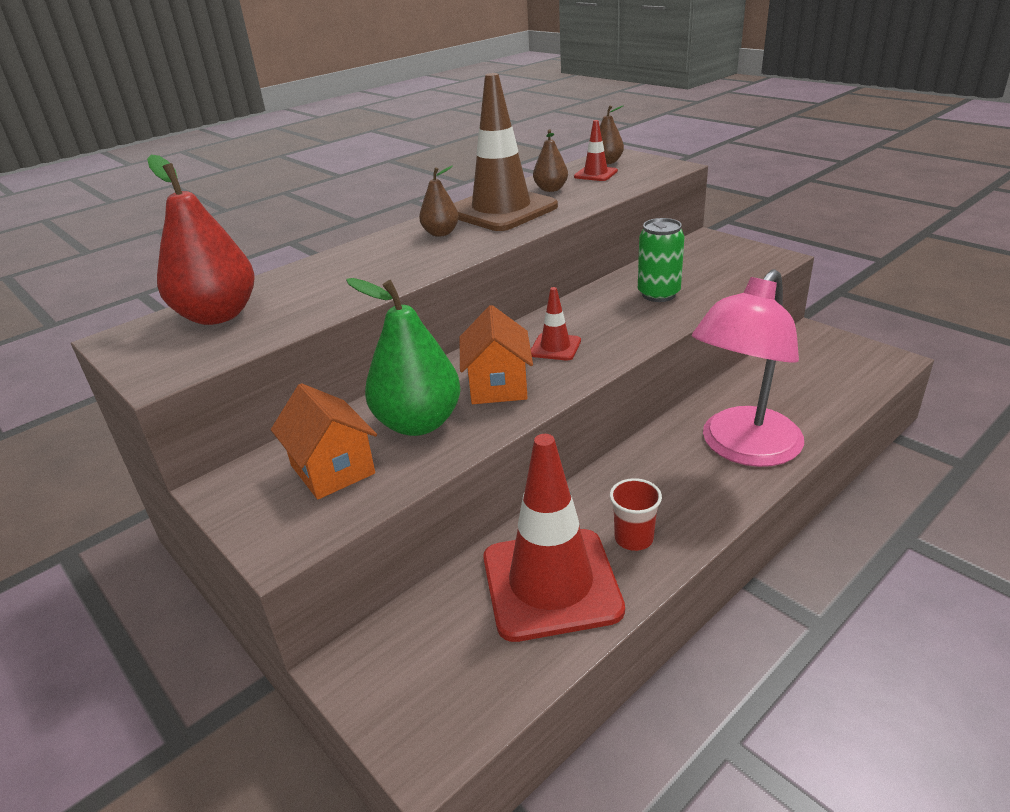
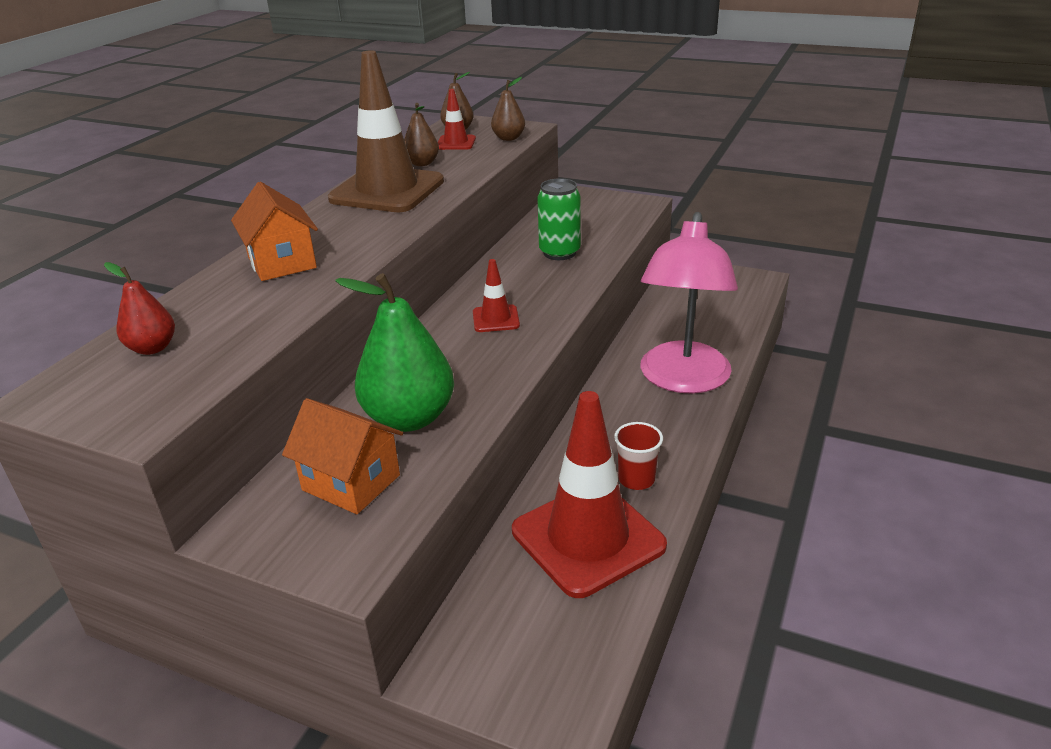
camera: 25 degrees left, 0 degrees up
red pear [147,155,255,325] -> red pear [104,262,175,355], size x0.52
brown pear [419,166,459,237] -> brown pear moved to [491,77,525,141]
orange house [459,305,533,404] -> orange house moved to [231,182,318,281]

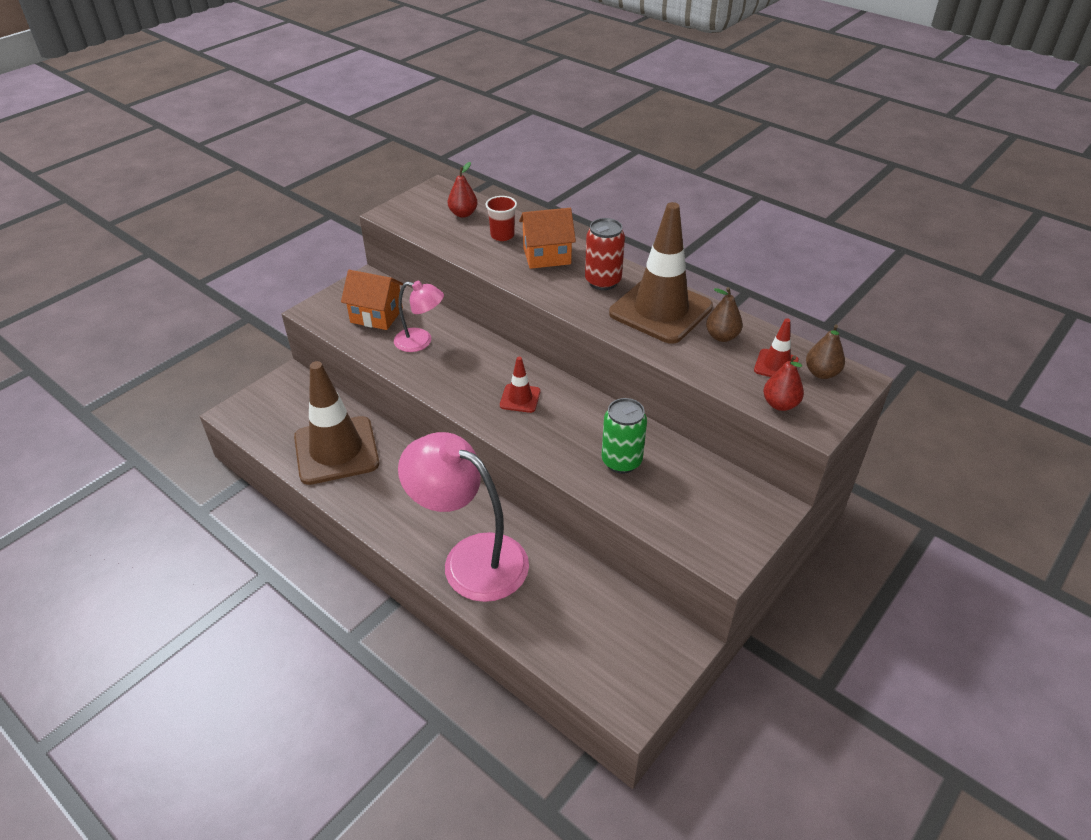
camera: 105 degrees right, 10 degrees up
orange house [282,398,403,514] -> orange house turned 60 degrees clockwise [341,270,404,330]
green pear [335,273,454,432] -> pink lamp [394,281,444,352]
brown pear [491,77,525,141] -> red pear [763,356,804,411]
red traffic cone [512,391,667,598] -> brown traffic cone [294,361,379,485]
red cup [614,422,663,490] -> red cup moved to [486,196,517,241]
none -> red can [585,218,625,290]

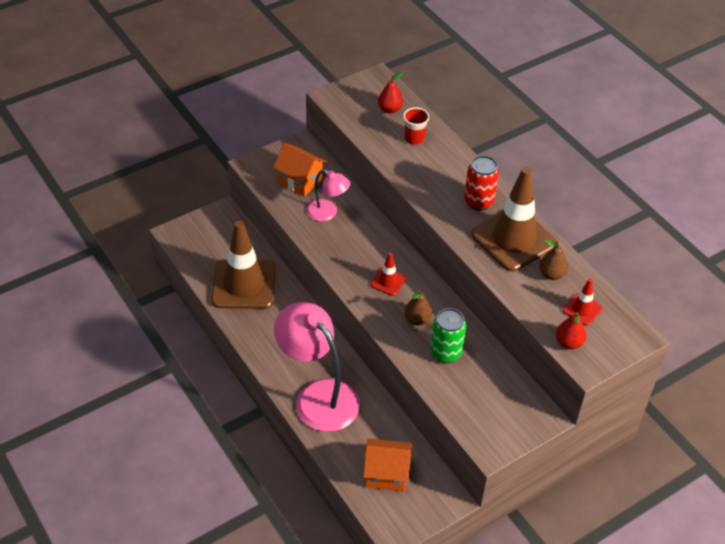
camera: 15 degrees right, 5 degrees up
orange house [519,208,576,269] -> orange house moved to [363,439,412,491]
brown pear [806,325,845,379] -> brown pear moved to [404,290,432,325]

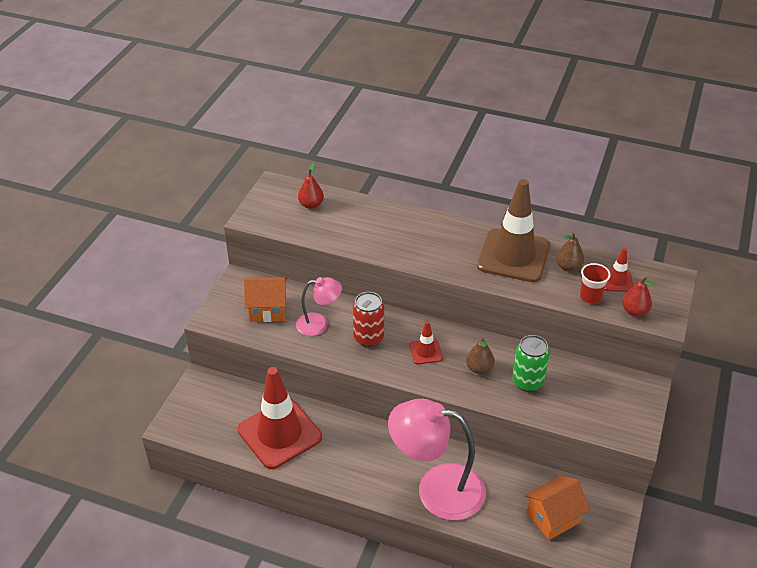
camera: 35 degrees left, 5 degrees down
brown traffic cone [211,221,276,309] -> red traffic cone [238,367,322,469]
red cup [403,107,429,145] -> red cup moved to [580,263,611,304]
red can [464,155,499,211] -> red can moved to [353,292,384,347]

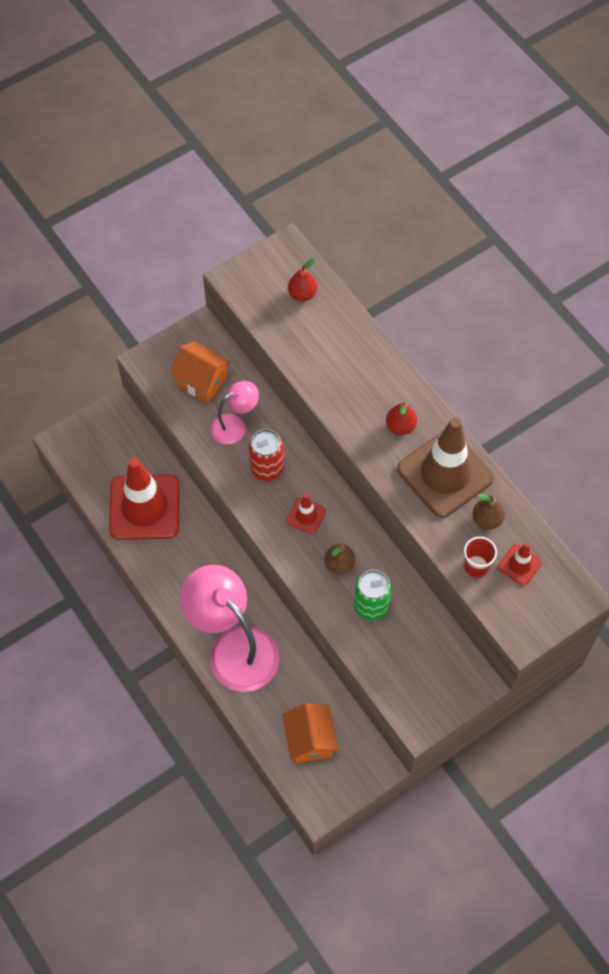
camera: 35 degrees right, 20 degrees up
pink lamp [296,277,342,336] -> pink lamp turned 60 degrees counterclockwise [211,381,259,444]
orange house [525,476,590,540] -> orange house turned 75 degrees clockwise [282,703,339,763]
red pear [622,277,654,317] -> red pear moved to [386,402,417,435]

